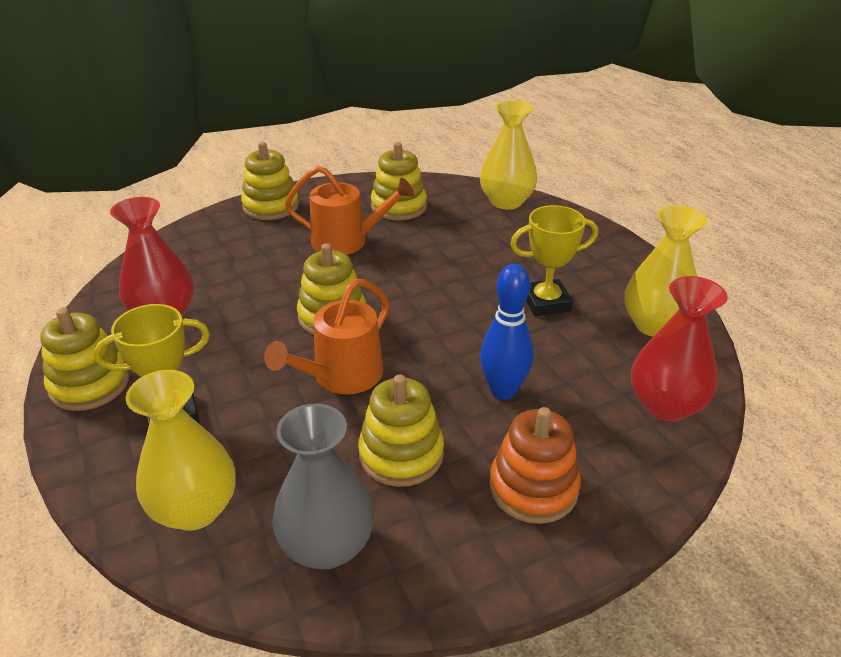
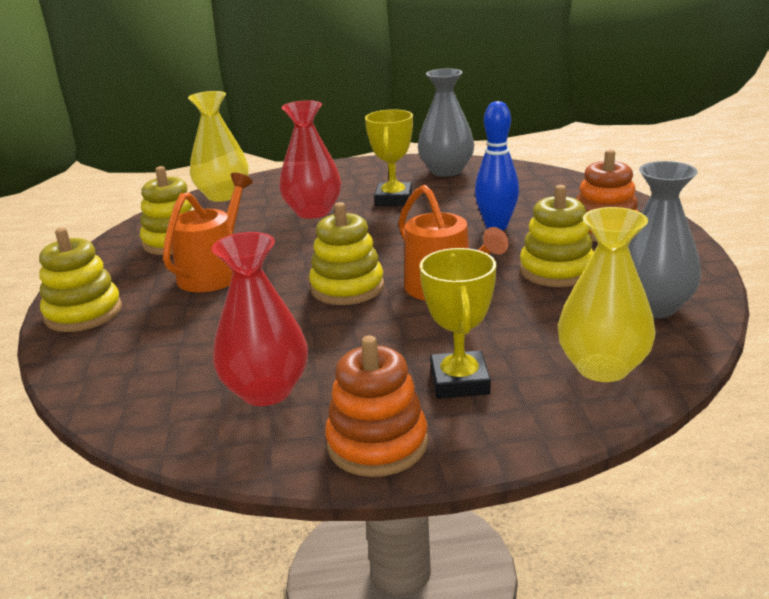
camera: 70 degrees left, 10 degrees down
yellow stacking toy [40,308,129,411] -> orange stacking toy [325,336,428,477]
yellow vase [624,205,707,337] -> grey vase [418,69,474,177]
red vase [631,276,728,422] -> red vase moved to [279,100,341,219]

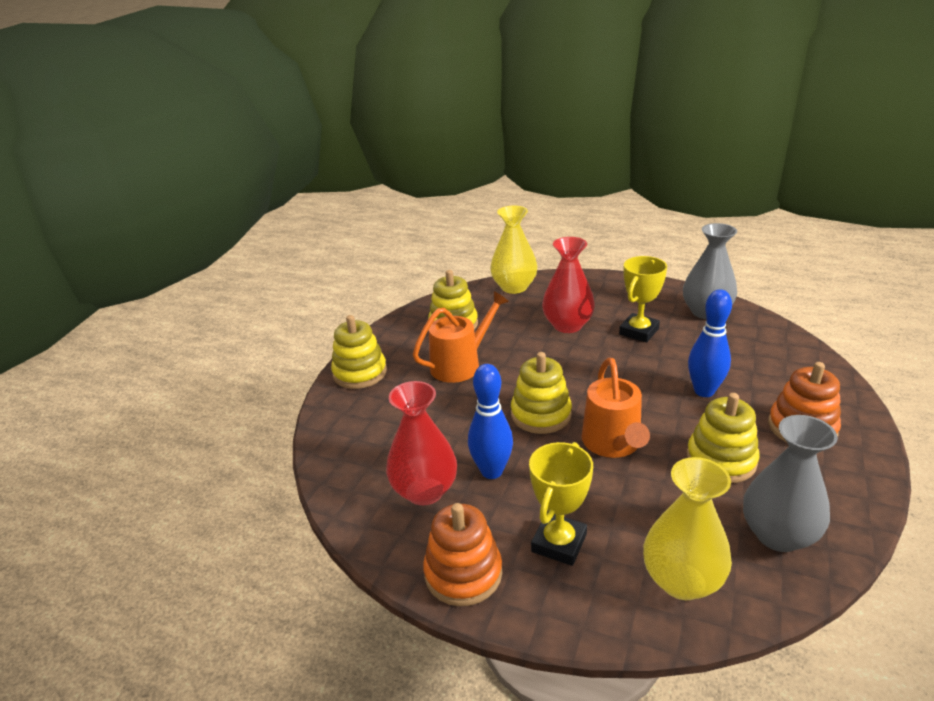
camera: 30 degrees right, 5 degrees up
none -> blue bowling pin [468,364,513,479]

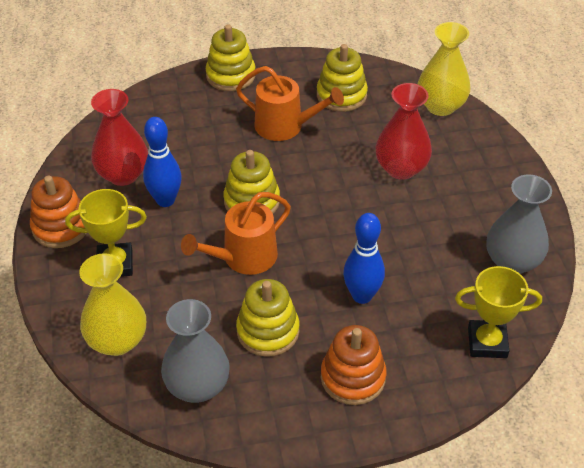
camera: 55 degrees right, 15 degrees up
yellow trophy [619,256,667,343] -> yellow trophy moved to [455,266,542,358]

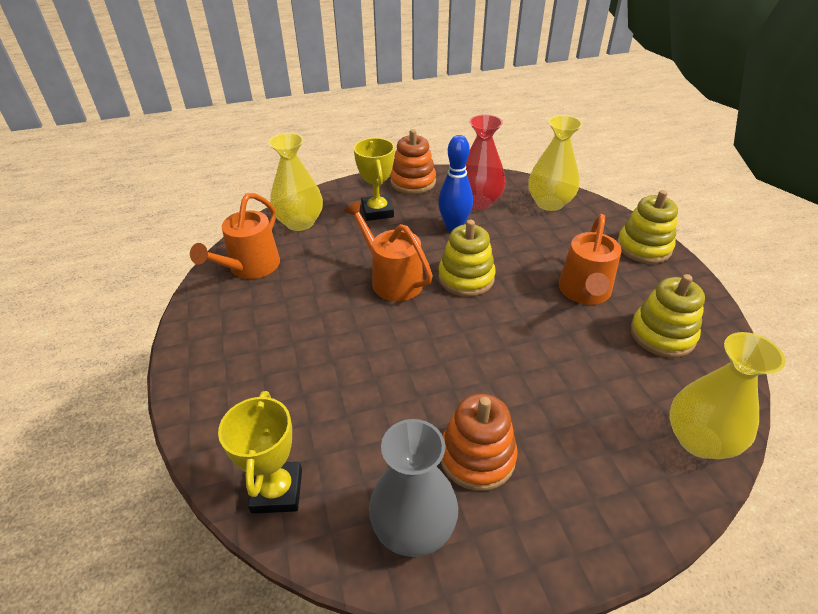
camera: 85 degrees right, 5 degrees down
grey vase [161,299,230,403] -> orange watering can [190,193,280,279]
yellow stacking toy [236,279,299,357] -> none
orange stacking toy [321,325,387,405] -> orange stacking toy moved to [441,394,518,491]
blue bowling pin [343,213,385,304] -> none
red vase [375,83,432,180] -> none
none -> yellow vase [528,115,583,211]

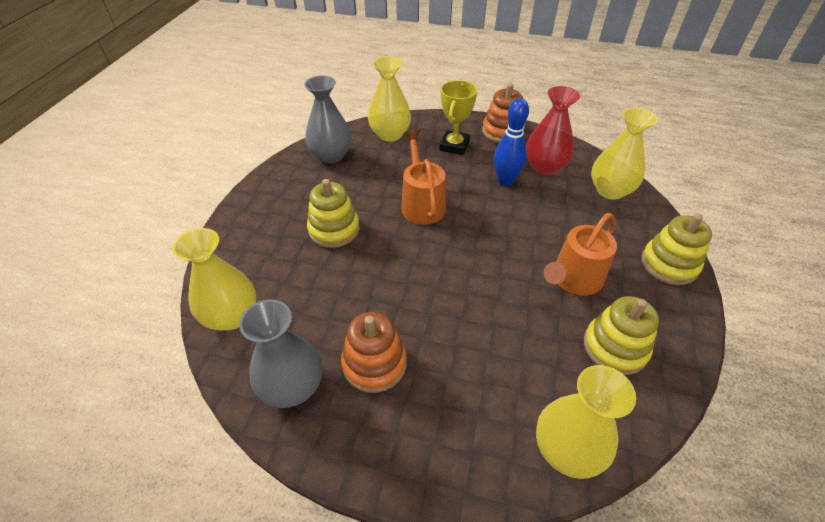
camera: 30 degrees right, 5 degrees up
orange watering can [190,193,280,279] -> grey vase [304,76,352,163]
yellow trophy [218,391,302,514] -> yellow vase [172,228,256,330]
yellow stacking toy [438,220,496,297] -> yellow stacking toy moved to [307,179,360,248]

